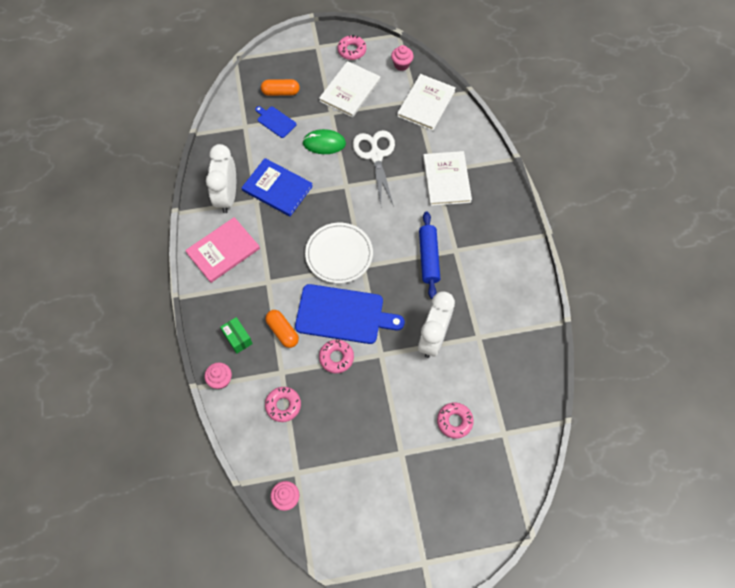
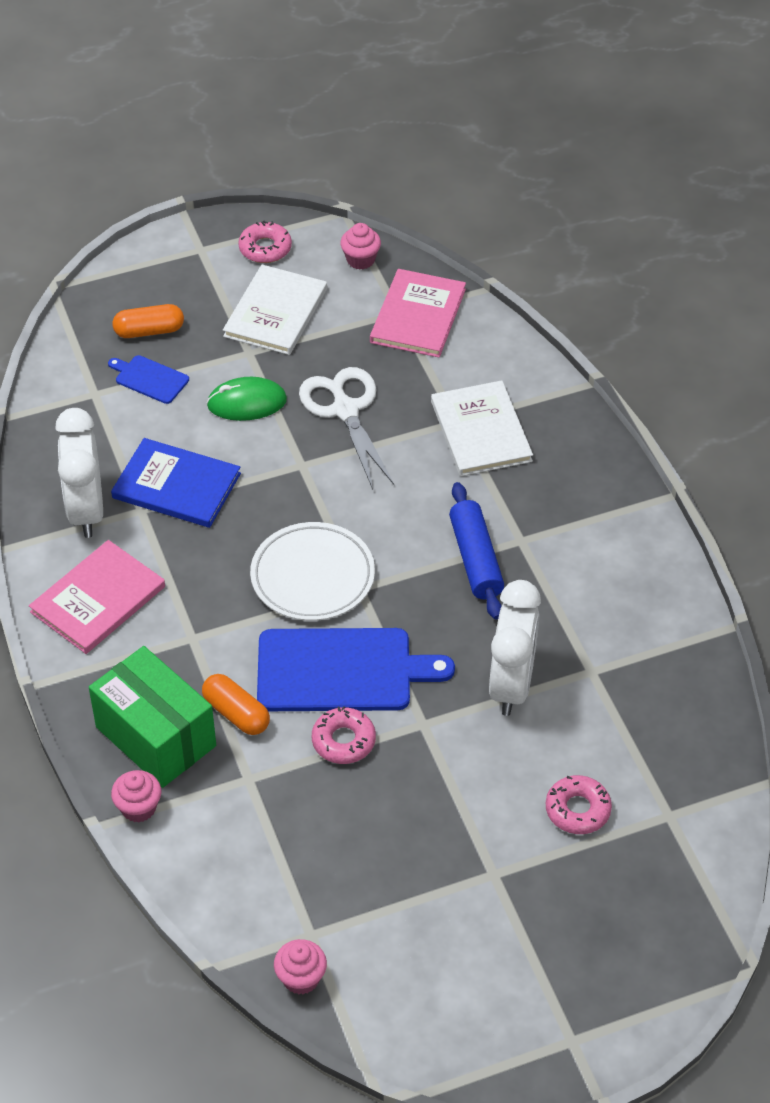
camera: 10 degrees left, 15 degrees down
green box [220,317,253,354] -> green box [89,646,216,788], size x2.08
pink donut [265,387,301,422] -> none
white book [397,74,456,131] -> pink book [370,269,466,357]

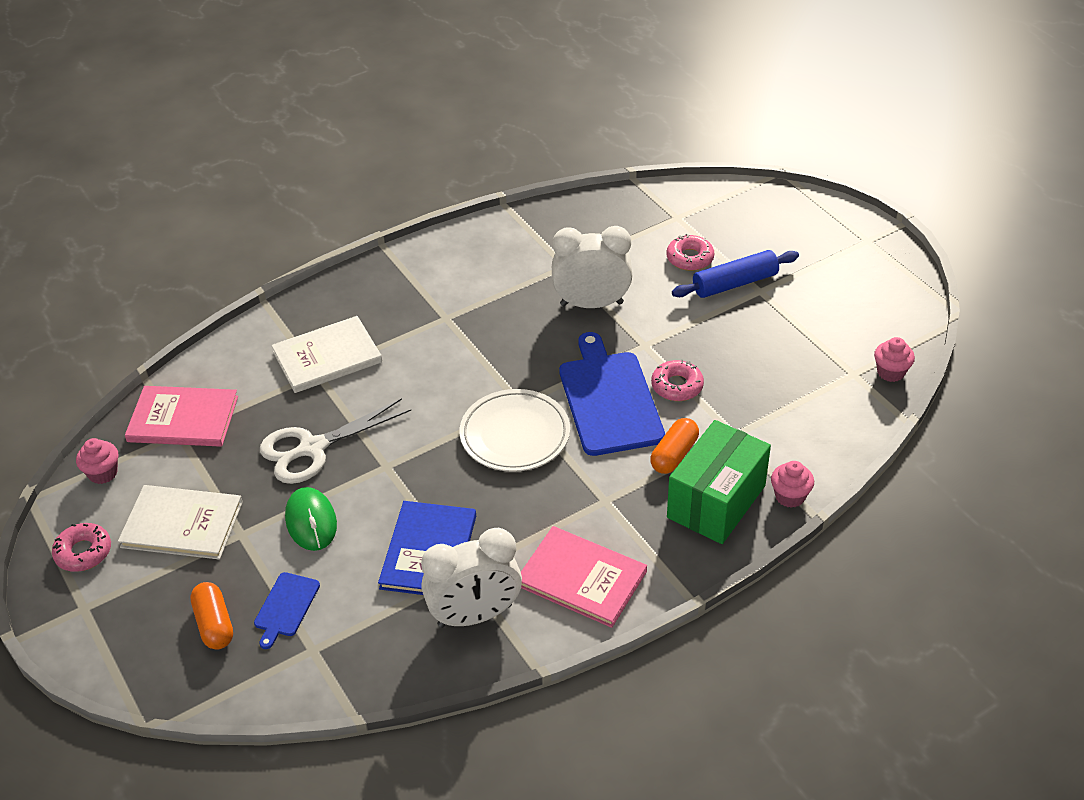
camera: 100 degrees left, 5 degrees down
blue rolling pin [449,482,504,620] -> blue rolling pin moved to [672,250,799,298]

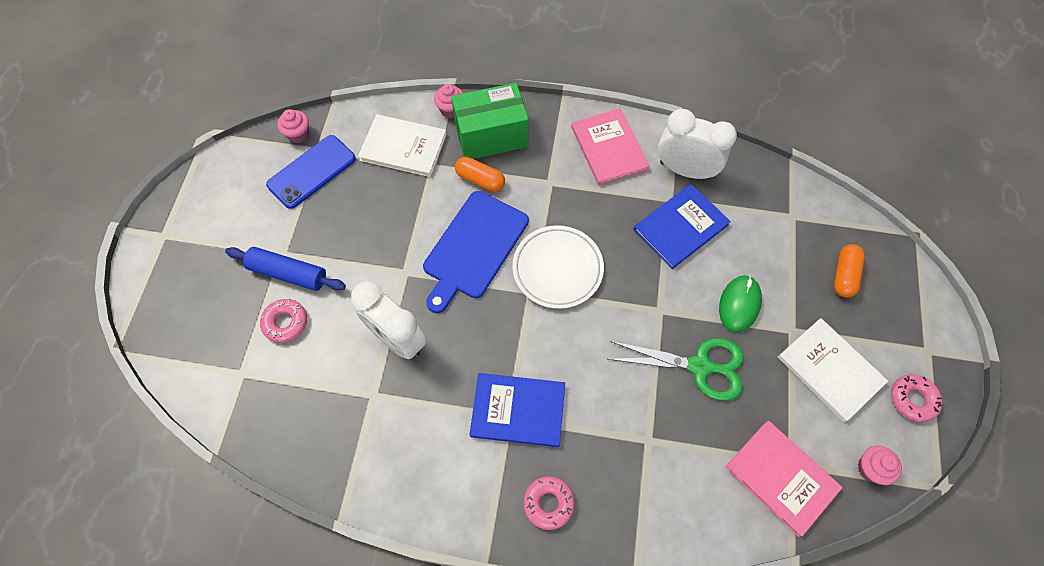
camera: 140 degrees left, 20 degrees up
blue cutting board [254,572,320,649] -> none
white scissors [260,398,411,484] -> green scissors [608,338,744,401]
white book [271,316,382,393] -> white book moved to [358,114,447,177]
orange capsule [650,418,699,474] -> orange capsule turned 45 degrees clockwise [455,157,505,192]
pink donut [651,360,704,401] -> pink donut moved to [523,476,575,530]
none -> blue phone [266,135,356,209]
none -> blue book [470,373,565,447]

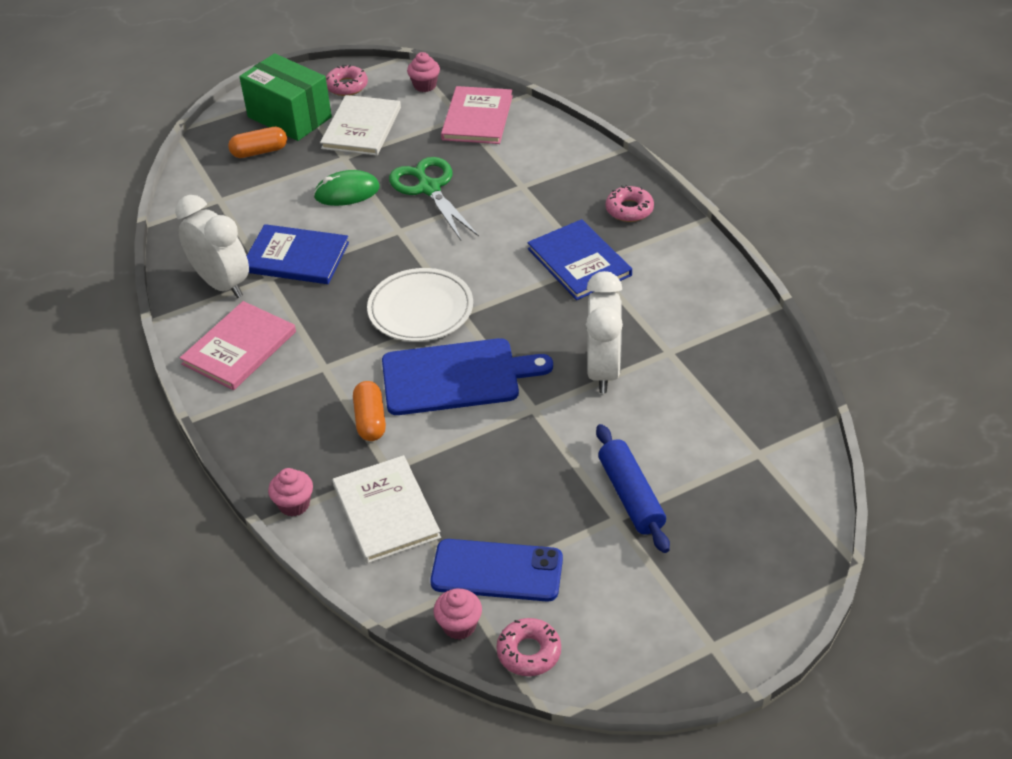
camera: 125 degrees left, 20 degrees down
pink donut [260,299,307,343] -> pink donut moved to [496,618,561,676]
green box [451,83,529,159] -> green box moved to [239,53,332,141]
white clock [658,109,737,180] -> white clock turned 150 degrees clockwise [175,195,249,298]

